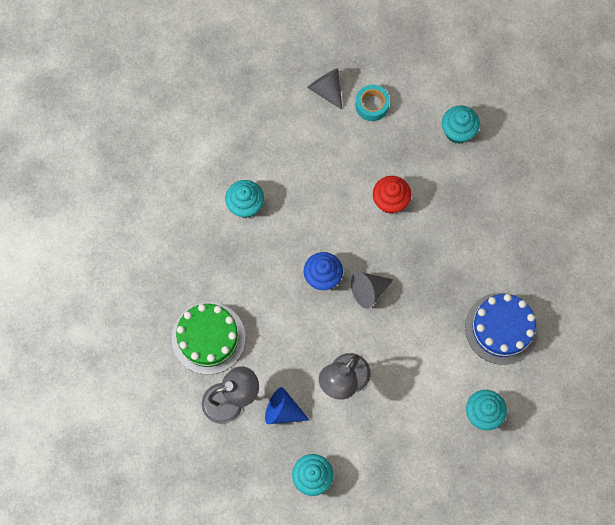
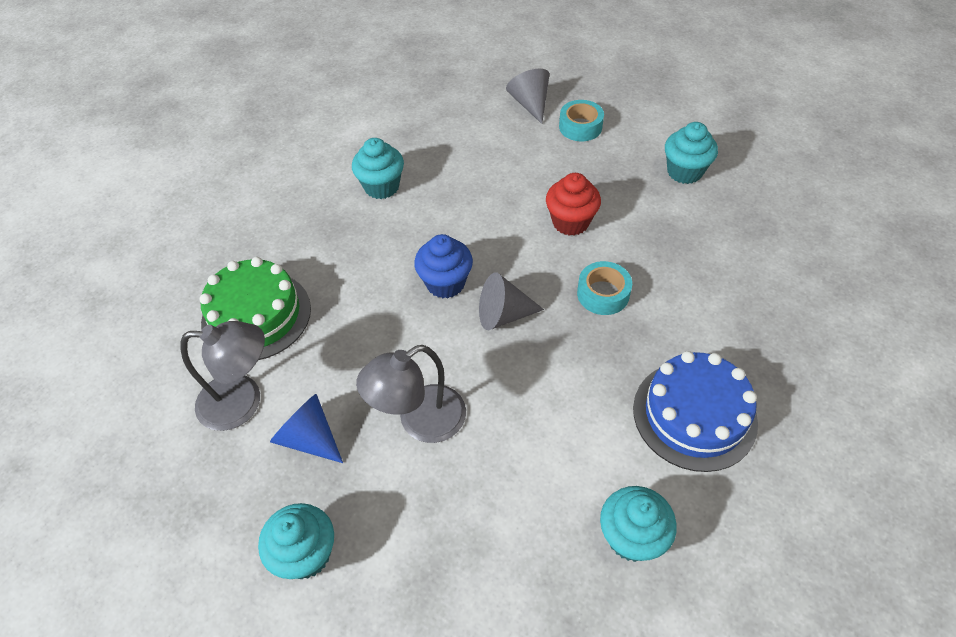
camera: 20 degrees right, 20 degrees down
none -> turquoise tape [577,261,632,315]

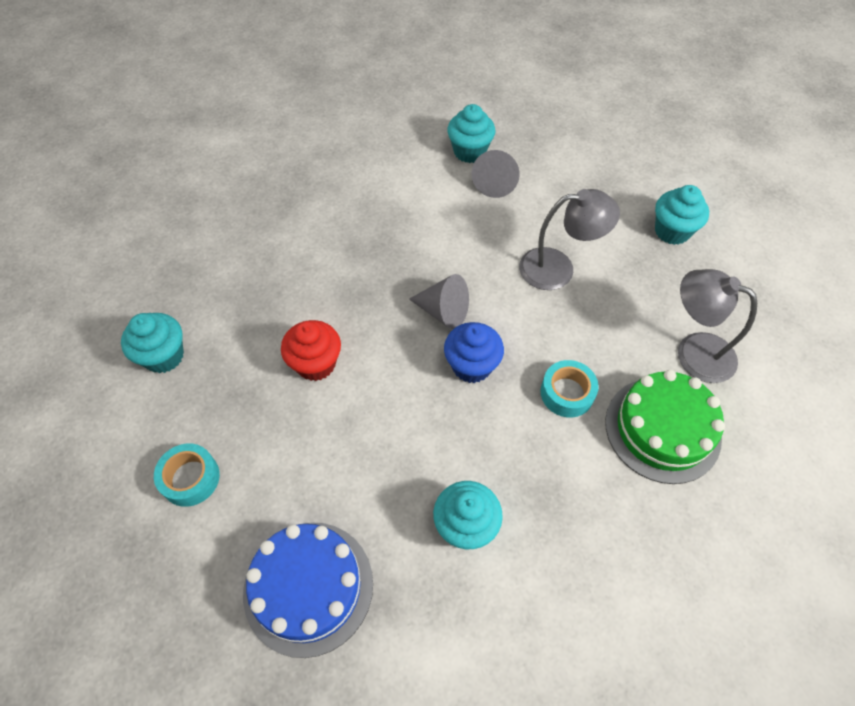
camera: 150 degrees left, 5 degrees up
blue cone [270,394,343,463] -> none
grey cone [506,69,549,124] -> grey cone moved to [471,150,520,198]
turquoise tape [577,261,632,315] -> turquoise tape moved to [541,360,599,417]
blue cake [633,351,758,472] -> blue cake moved to [243,522,373,658]

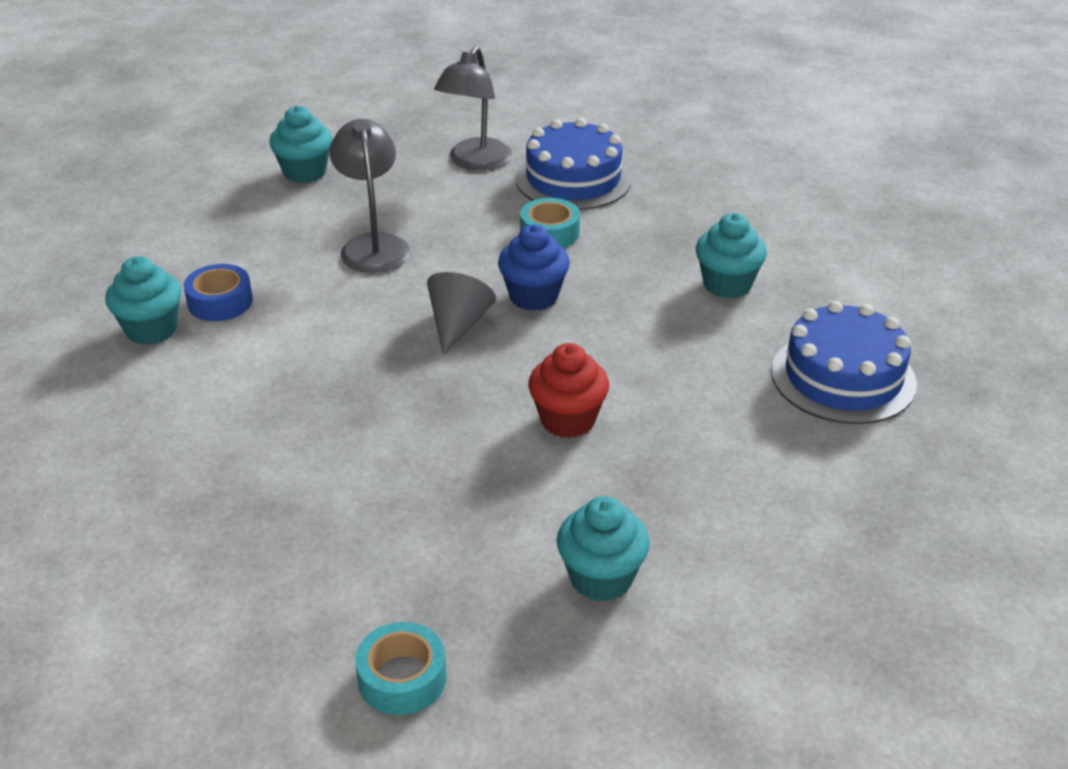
camera: 100 degrees left, 20 degrees down
turquoise tape [154,444,220,507] -> turquoise tape moved to [355,622,447,715]
grey cone [471,150,520,198] -> blue tape [184,264,253,321]
green cake [605,370,725,484] -> blue cake [516,118,632,210]

